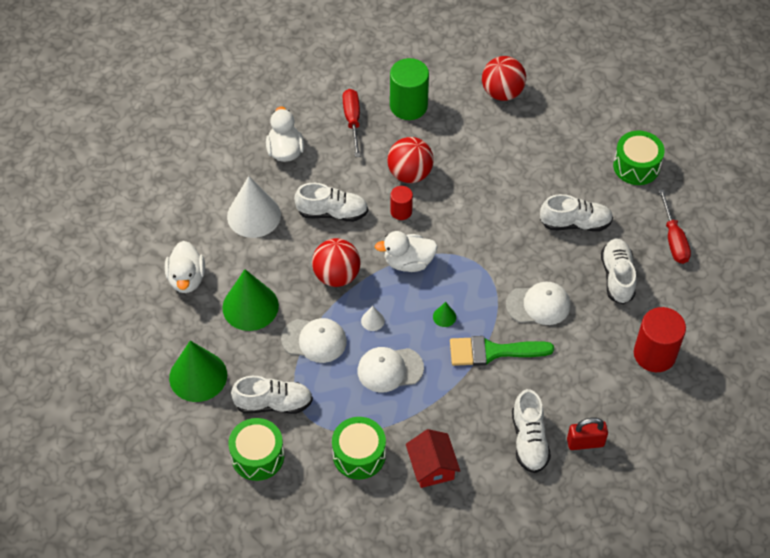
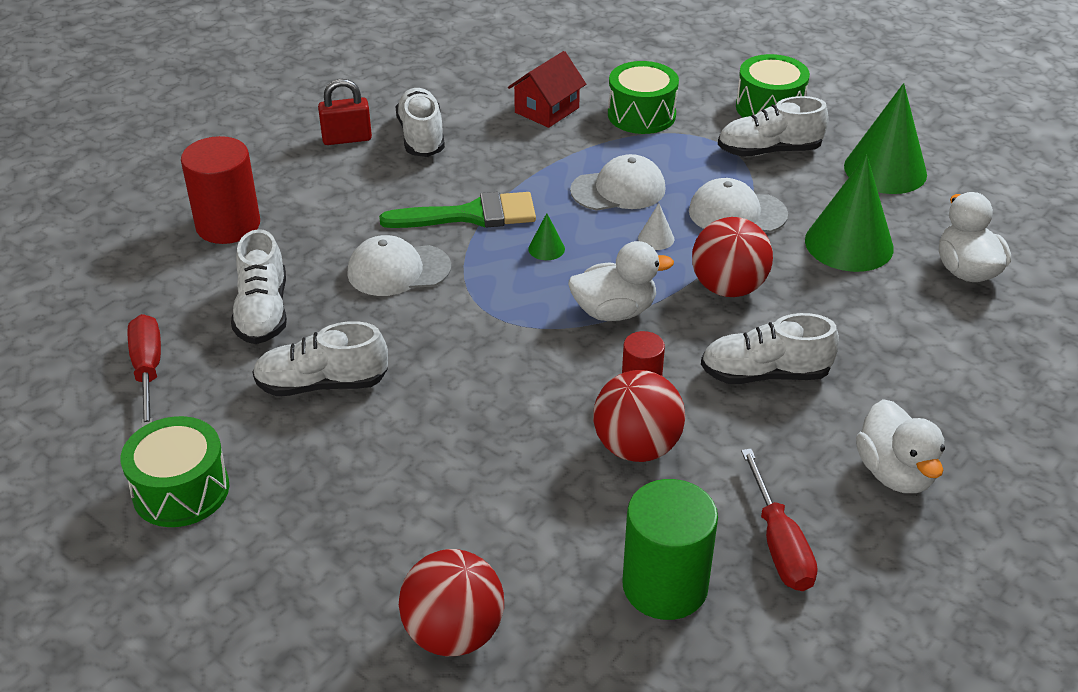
camera: 175 degrees right, 15 degrees down
white cone [227,176,281,238] -> none
red house [406,429,460,488] -> red house turned 60 degrees clockwise [508,51,586,128]

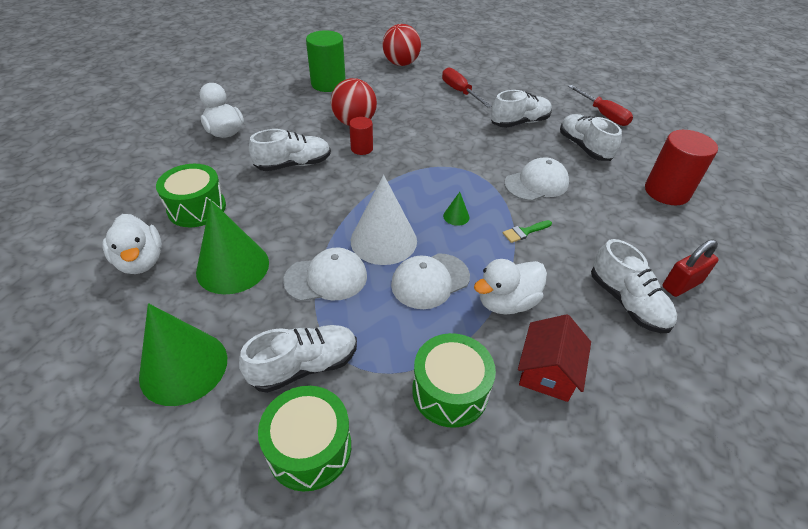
camera: 160 degrees right, 5 degrees up
green drum [121,416,229,527] -> green drum moved to [156,164,226,227]
green brush [379,192,536,228] -> green brush [503,220,552,243], size x0.47
white duck [568,241,674,321] -> white duck moved to [474,259,547,315]
white cone [638,203,674,250] -> white cone [351,175,417,265], size x2.40
red ball [692,217,773,297] -> none
red screwdriver [741,448,818,591] -> red screwdriver moved to [442,67,492,108]

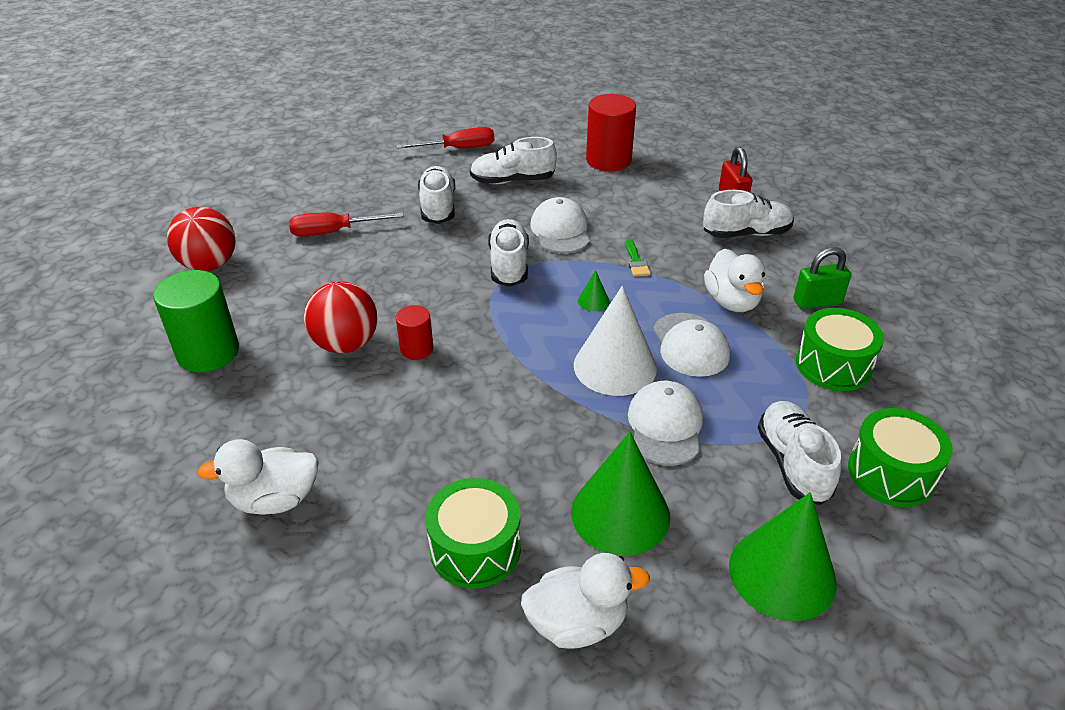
camera: 70 degrees left, 5 degrees down
white shoe [249,129,331,171] -> white shoe moved to [488,219,529,287]
red house [518,314,591,402] -> green padlock [794,247,851,309]

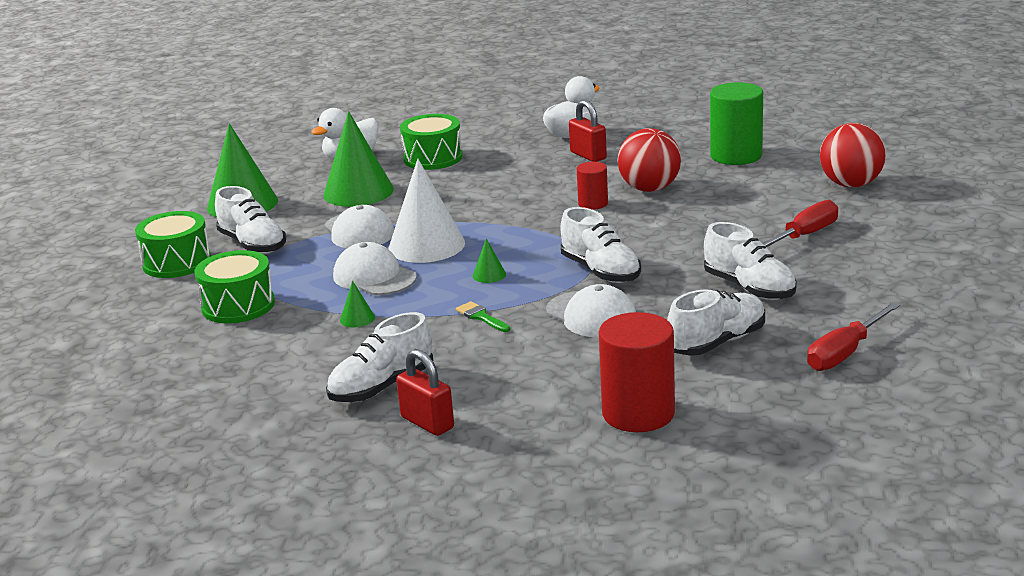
camera: 150 degrees right, 15 degrees down
white duck [704,248,765,312] -> green cone [340,281,375,327]
green padlock [794,247,851,309] -> none
none -> red padlock [569,100,607,162]

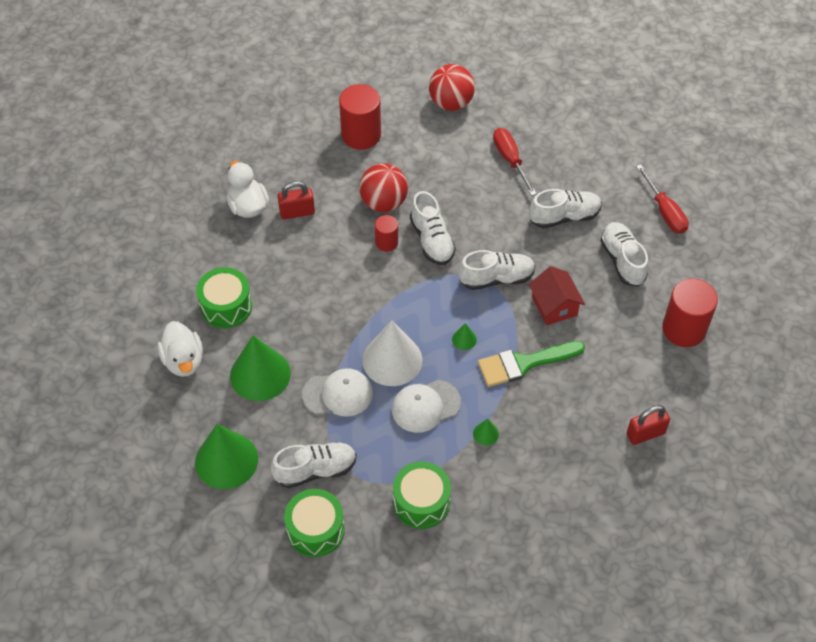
camera: 70 degrees left, 30 degrees up
white shoe [326,312,434,402] -> white shoe moved to [410,191,456,265]
green brush [456,301,510,332] -> green brush [478,341,585,387], size x2.14
white cap [546,284,636,337] -> red house [529,266,585,325]
green cylinder [710,82,763,165] -> red cylinder [339,84,381,150]

